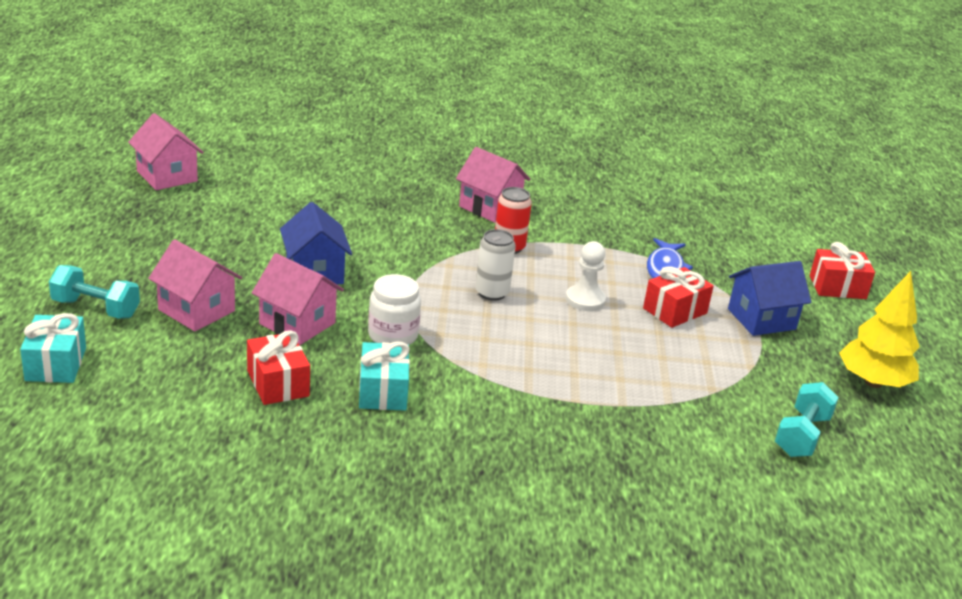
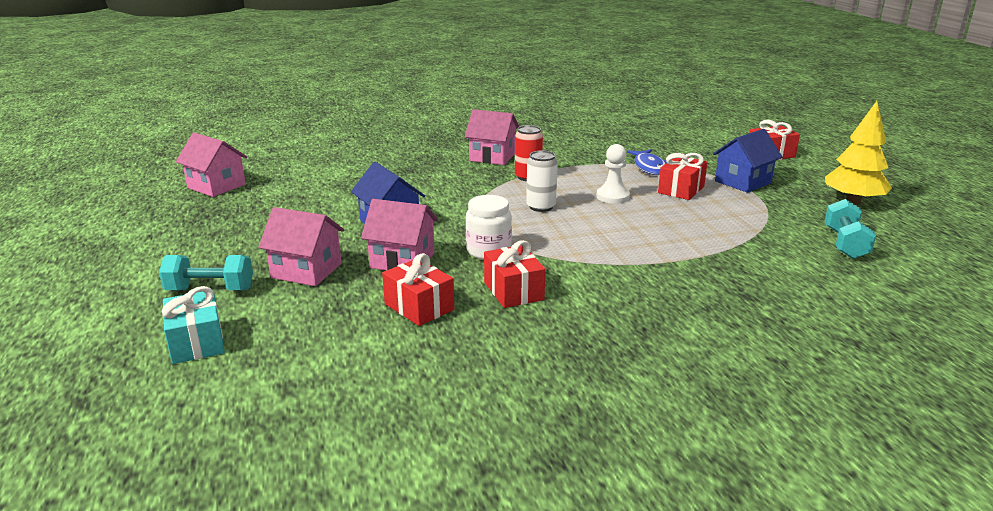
camera: 15 degrees left, 5 degrees down
turquoise gift [359,341,410,411] -> red gift [484,240,545,308]

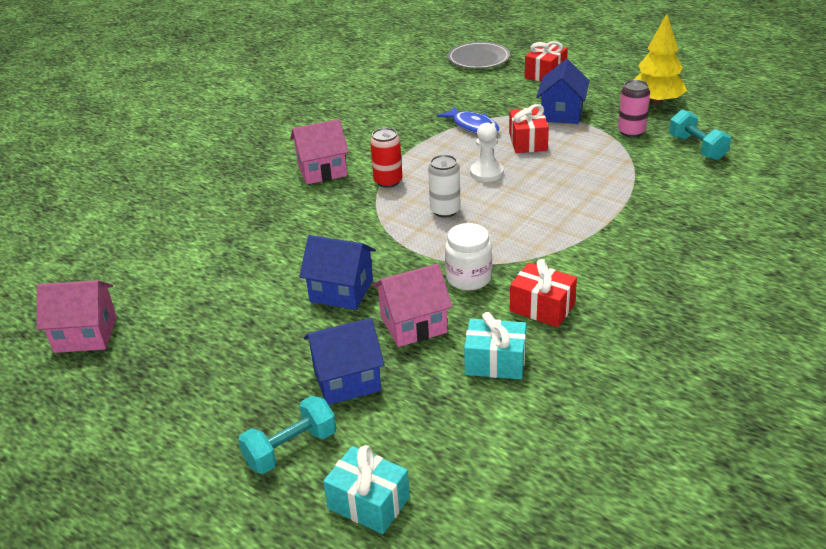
camera: 35 degrees left, 10 degrees up
pink house [258,207,344,286] -> blue house [304,318,384,405]
red gift [382,253,454,326] -> turquoise gift [464,312,526,379]
none -> grey plate [448,42,510,69]
none -> pink can [618,80,650,137]

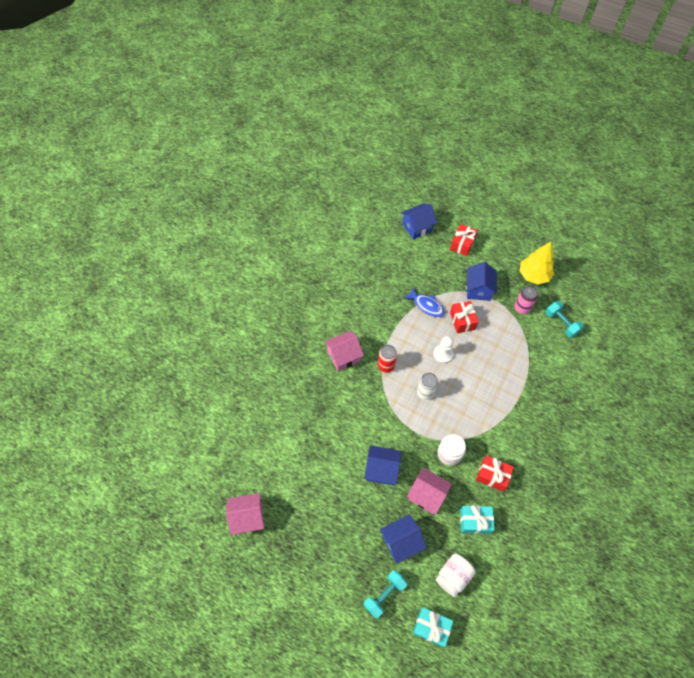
camera: 10 degrees left, 25 degrees up
pink house [373,264,453,347] -> pink house turned 60 degrees clockwise [407,467,452,514]
grey plate [448,42,510,69] -> blue house [401,204,437,240]
none -> white jar [436,553,476,597]

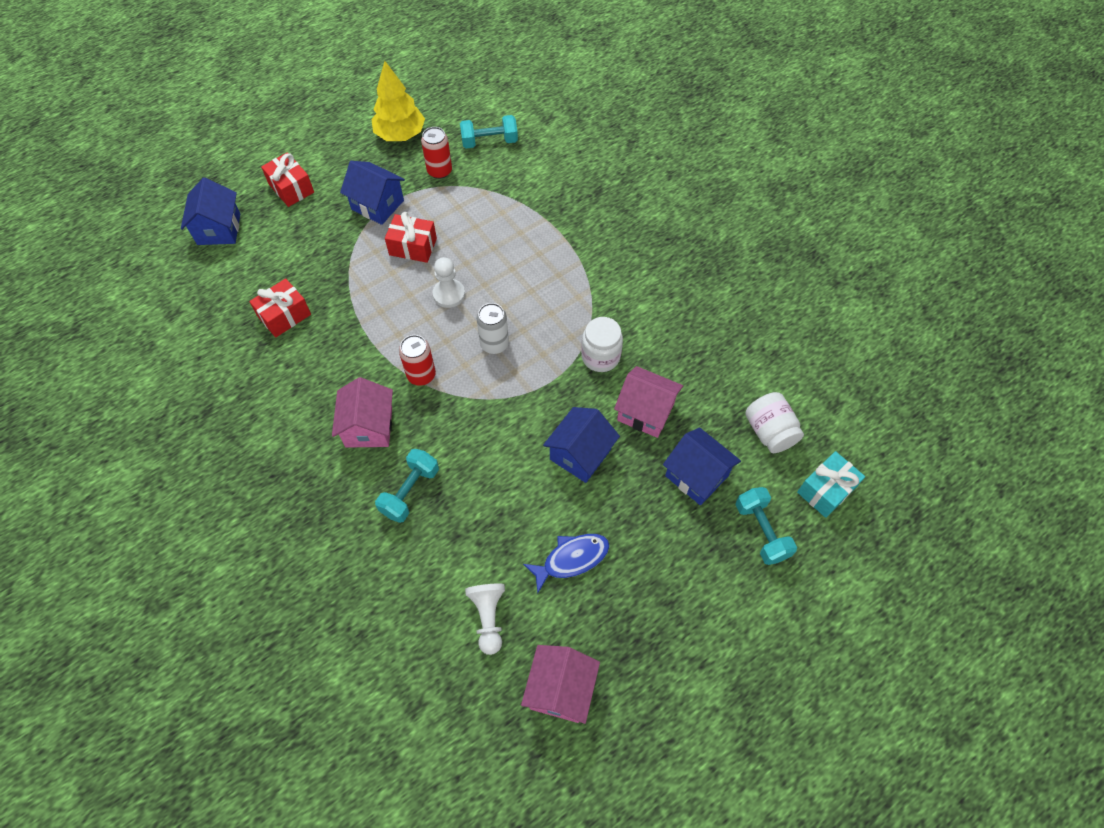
camera: 65 degrees left, 0 degrees up
blue house [380,515,427,564] -> blue house turned 45 degrees counterclockwise [663,427,741,505]
blue fish [404,288,445,317] -> blue fish moved to [523,534,609,593]
pink house [407,467,452,514] -> pink house turned 60 degrees clockwise [614,366,683,438]
turquoise gift [460,505,494,534] -> none
red gift [476,456,514,492] -> red gift moved to [249,278,311,337]
pink can [515,286,538,314] -> red can [421,127,452,179]
none -> turquoise dumbbell [375,449,439,523]
none -> white pawn [465,583,505,655]

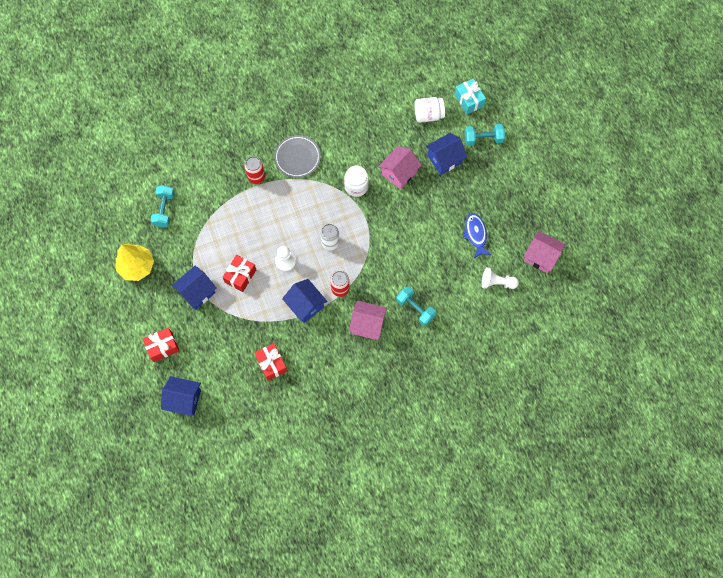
camera: 75 degrees left, 10 degrees up
red can [421,127,452,179] -> red can moved to [244,156,265,184]
blue house [543,407,620,483] -> blue house moved to [282,279,327,323]
none -> grey plate [274,135,321,178]

